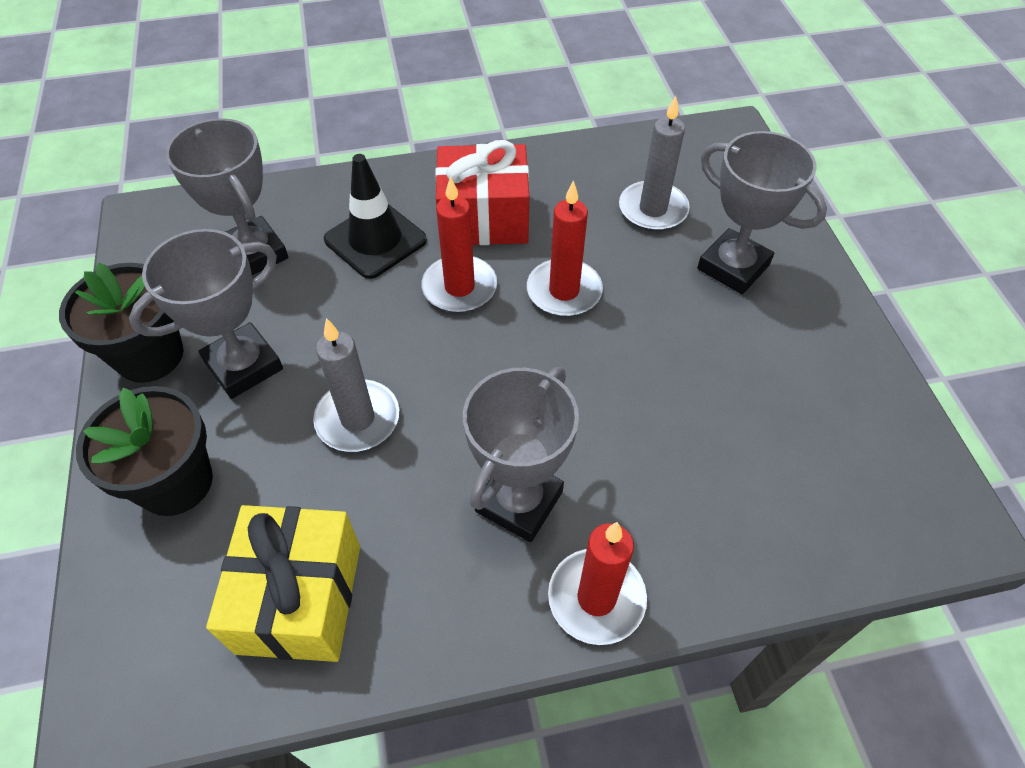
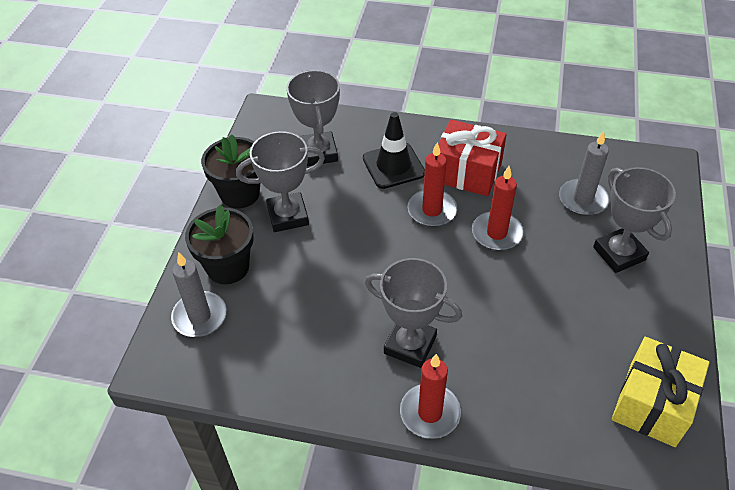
camera: 25 degrees right, 5 degrees down
yellow gift [206,505,360,662] -> yellow gift moved to [612,337,709,447]
grey candle [313,318,399,452] -> grey candle moved to [171,252,227,337]
grey trophy [463,367,579,542] -> grey trophy turned 60 degrees clockwise [365,258,462,368]

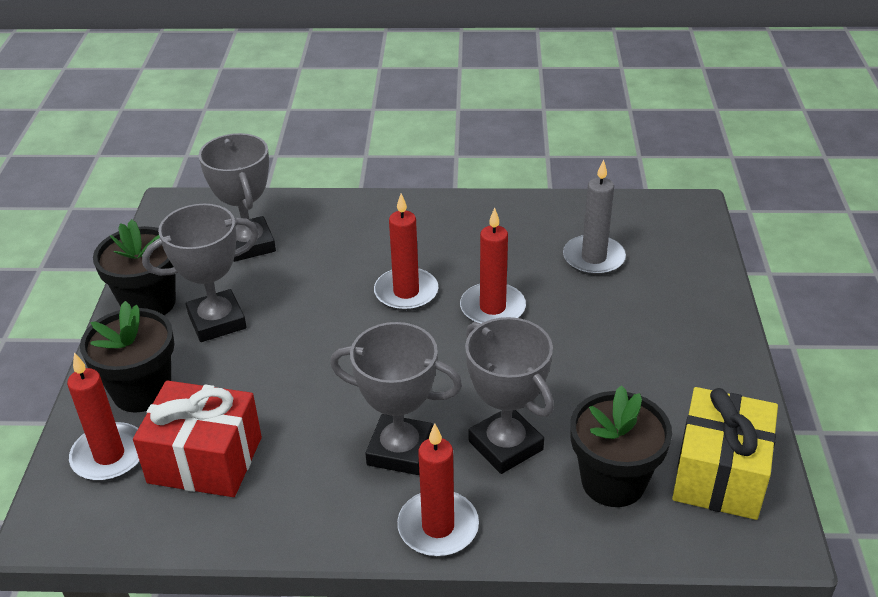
camera: 10 degrees left, 10 degrees down
grey candle [171,252,227,337] -> red candle [67,353,139,481]
black traffic cone [363,112,425,189] -> none
red gift [438,119,507,196] -> red gift moved to [133,380,262,497]
grey trophy [593,167,676,273] -> grey trophy moved to [465,317,554,474]
none -> black flower pot [570,385,672,507]

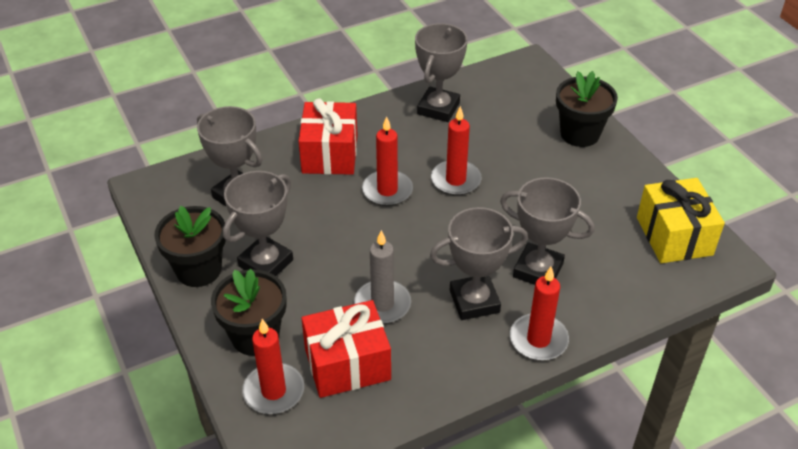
camera: 30 degrees left, 5 degrees up
grey candle [563,159,626,275] -> grey candle moved to [354,230,411,324]
black flower pot [570,385,672,507] -> black flower pot moved to [556,71,618,147]
none -> red gift [299,98,357,175]
none -> grey trophy [415,23,468,122]

